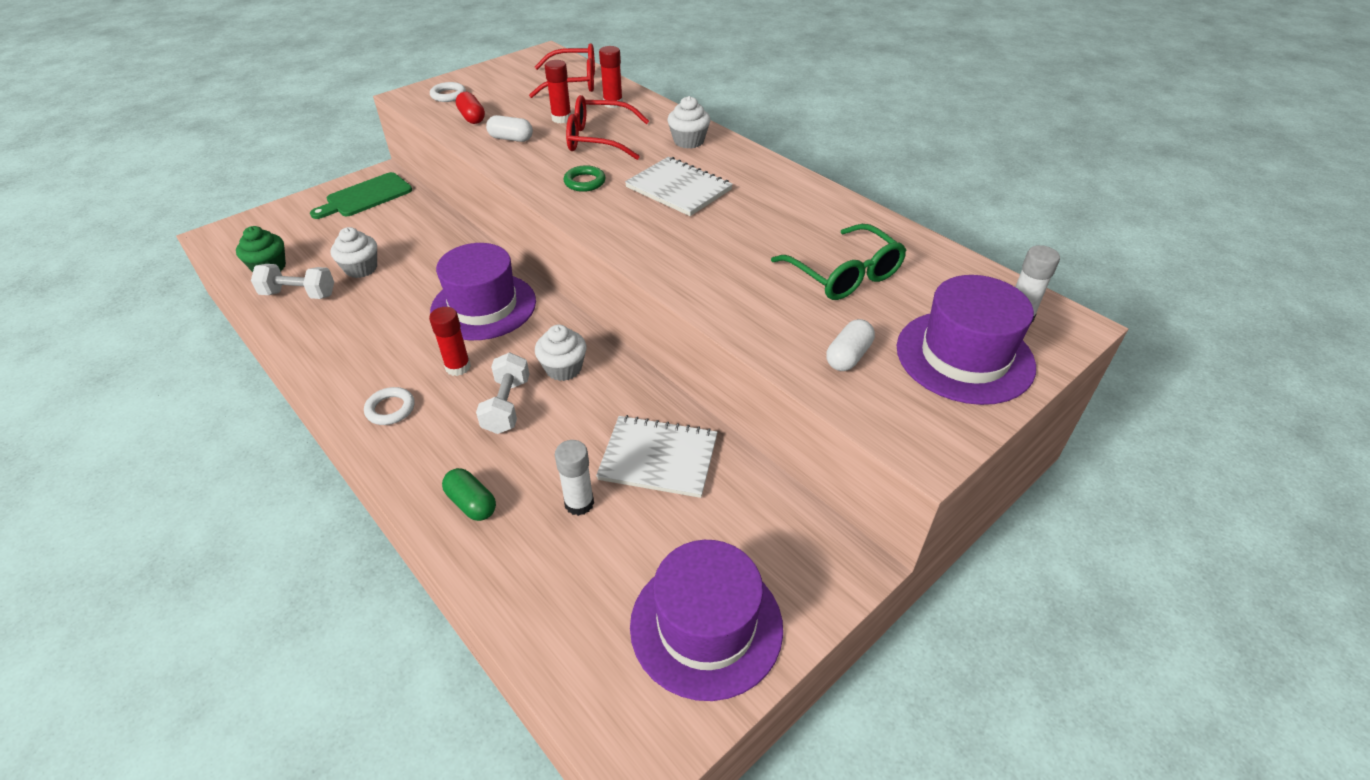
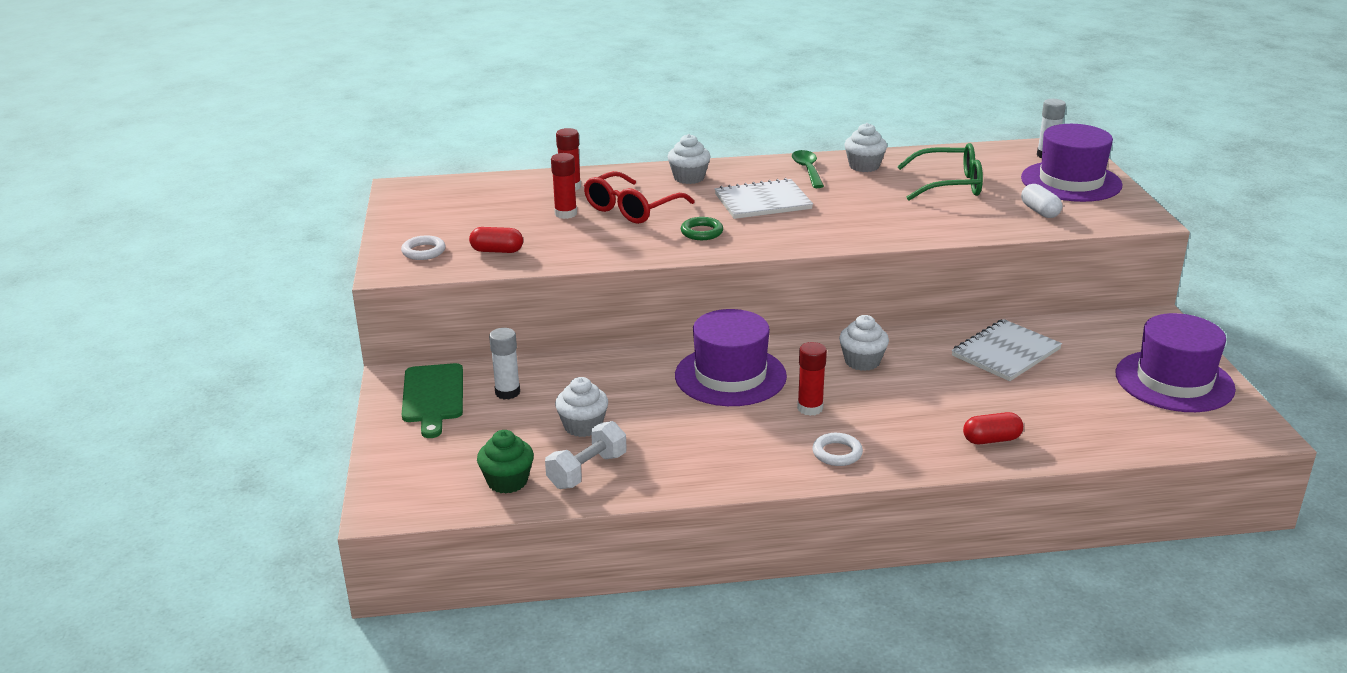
camera: 55 degrees left, 15 degrees down
green capsule [442,468,496,521] -> red capsule [963,412,1023,444]
white dumbbell [476,353,530,434] -> none
white capsule [486,115,533,142] -> none
red glasses [529,43,595,98] -> none
white glue stick [555,440,594,516] -> white glue stick moved to [489,328,520,400]
none -> green spoon [792,150,824,188]
none -> white cupcake [844,123,887,172]

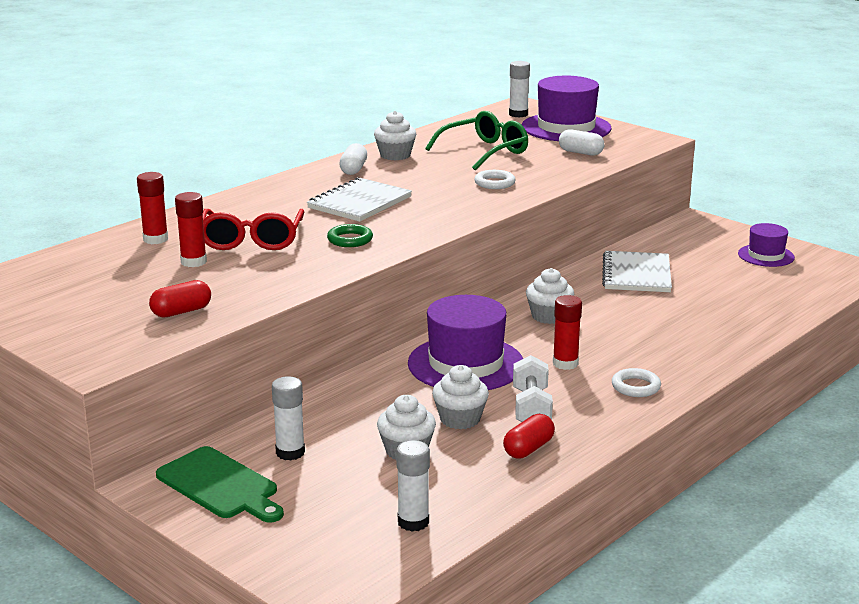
camera: 40 degrees left, 5 degrees down
white ring [401,235,446,260] -> white ring moved to [474,170,516,189]
green cupcake [477,430,534,494] -> white glue stick [396,440,430,532]
white dumbbell [545,421,627,489] -> white dumbbell moved to [513,355,553,422]
white cupcake [668,134,711,184] -> white cupcake moved to [432,365,489,430]
green spoon [792,150,824,188] -> white capsule [339,143,367,175]
red capsule [963,412,1023,444] -> red capsule moved to [503,414,555,459]
purple hat [1115,313,1236,412] -> purple hat [738,223,795,267], size x0.56

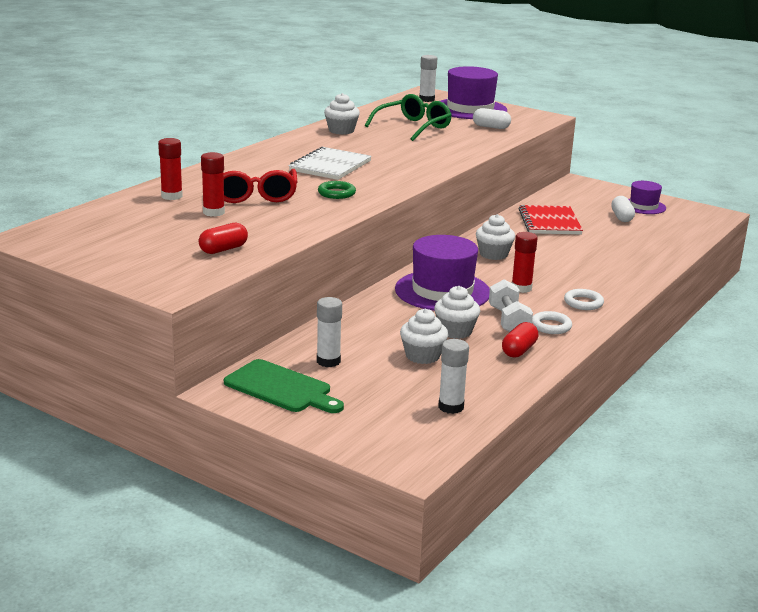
camera: 10 degrees left, 0 degrees up
white capsule [339,143,367,175] -> white capsule moved to [611,196,635,222]
white ring [474,170,516,189] -> white ring moved to [532,311,572,334]
white notebook [602,251,672,292] -> red notebook [518,205,583,235]

